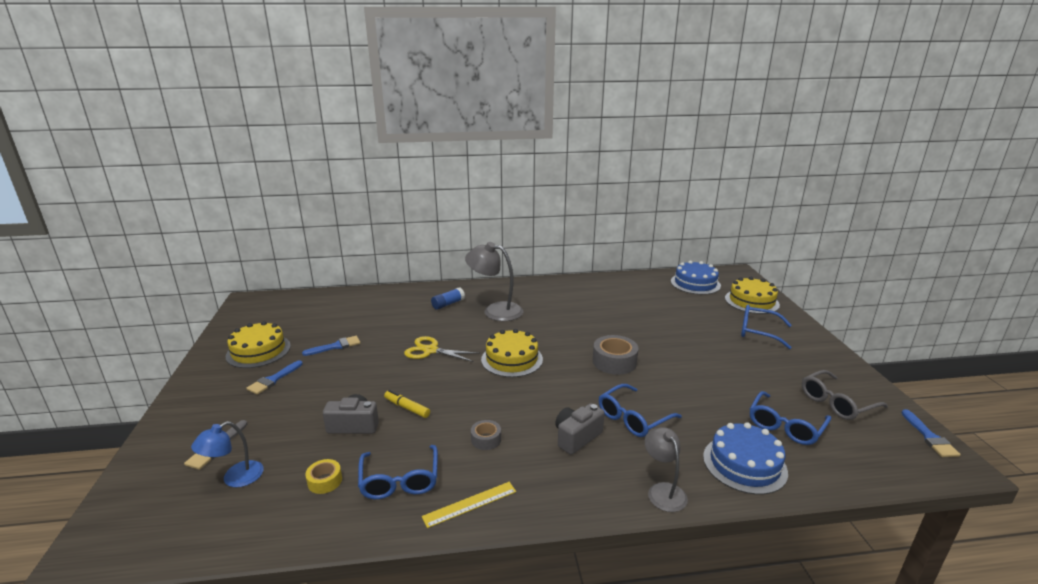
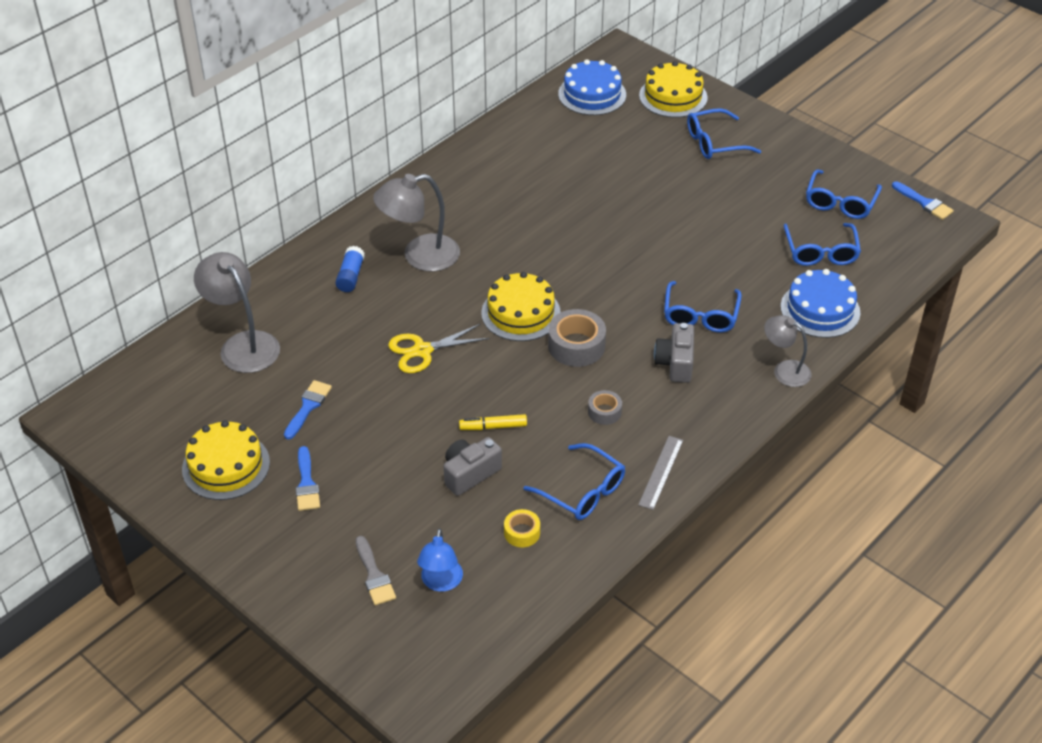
camera: 40 degrees left, 20 degrees up
yellow ruler [422,482,516,528] -> grey ruler [638,436,683,510]
grey tape [593,335,639,375] -> grey tape moved to [548,309,606,367]
grey glasses [802,370,888,420] -> blue glasses [806,169,882,219]
none -> grey lamp [194,252,280,373]

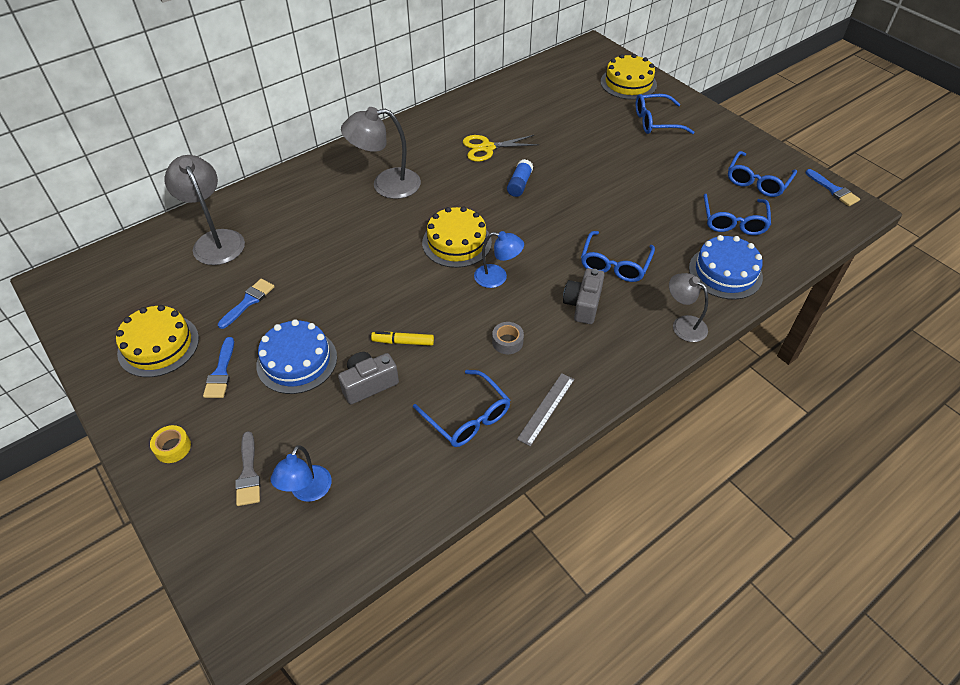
camera: 10 degrees right, 5 degrees up
blue glue stick [335,246,365,292] -> blue glue stick moved to [507,159,533,197]
yellow scissors [388,324,490,373] -> yellow scissors moved to [463,135,539,162]
yellow tape [504,509,540,547] -> yellow tape moved to [150,425,191,463]
grey tape [548,309,606,367] -> blue lamp [474,231,524,288]
blue cake [558,59,626,115] -> blue cake moved to [256,319,337,394]

